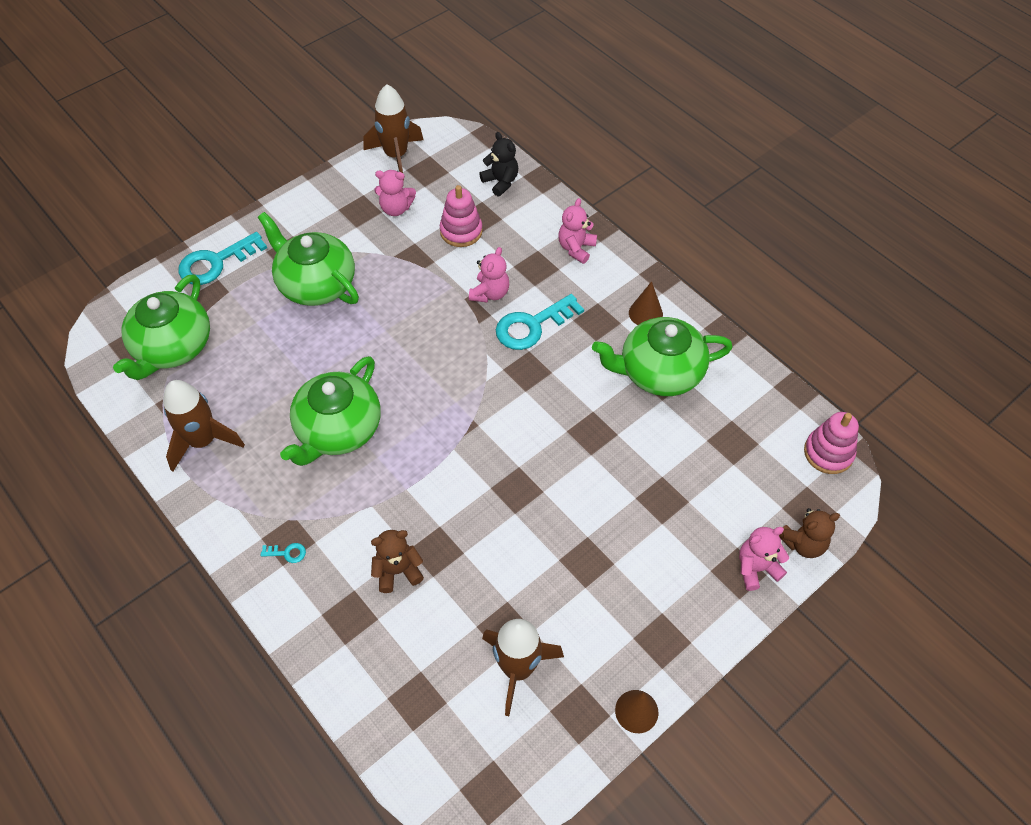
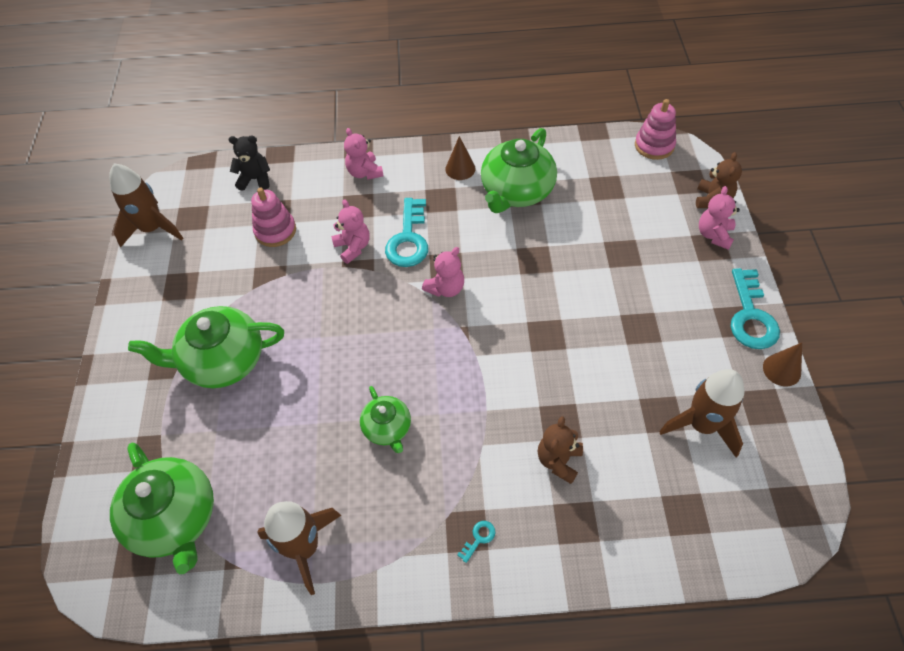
camera: 50 degrees left, 0 degrees up
turquoise key [179,232,267,285] -> turquoise key moved to [731,268,780,349]
green teapot [280,356,381,466] -> green teapot [360,386,411,453], size x0.56
pink teddy bear [374,170,416,216] -> pink teddy bear moved to [422,247,464,297]

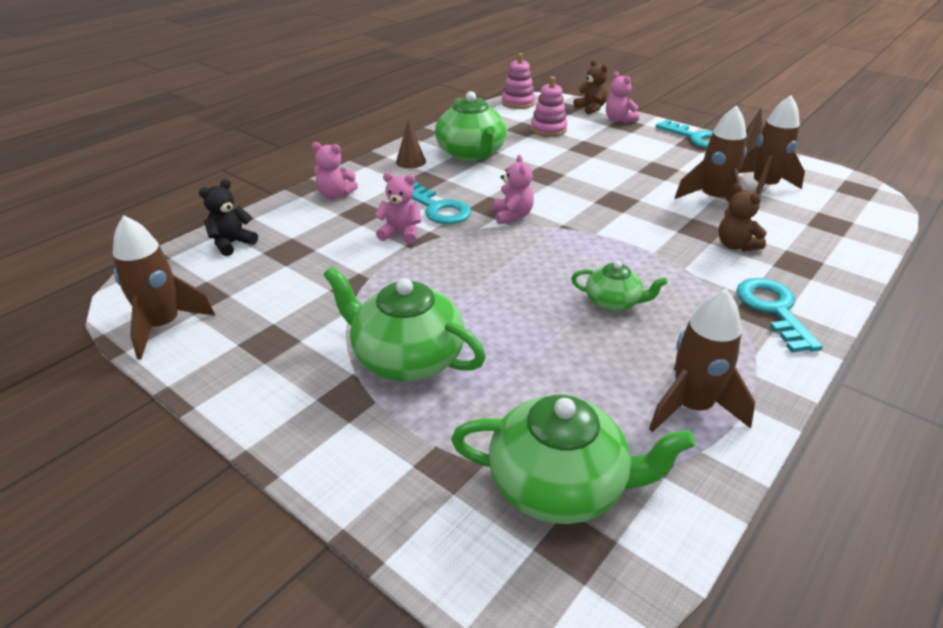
camera: 50 degrees left, 20 degrees down
green teapot [128,306,284,388] -> green teapot turned 90 degrees clockwise [323,266,486,381]
pink stacking toy [251,187,296,247] -> pink stacking toy moved to [531,76,567,137]
turquoise key [457,521,496,563] -> turquoise key [737,278,823,352], size x2.41
none -> brown rocket [675,105,747,202]

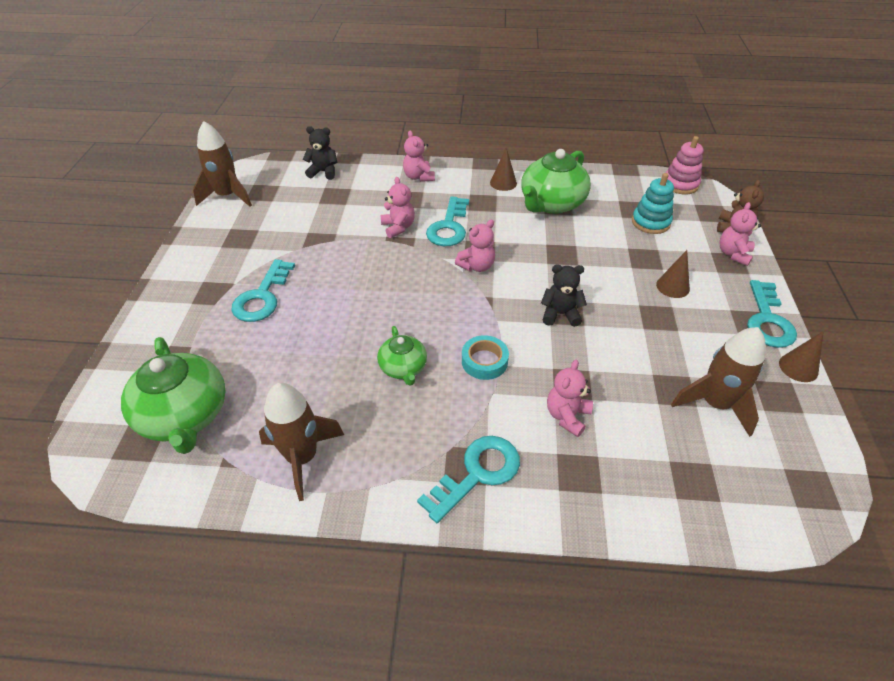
camera: 55 degrees right, 10 degrees up
green teapot [323,266,486,381] -> turquoise key [231,259,295,322]
pink stacking toy [531,76,567,137] -> turquoise stacking toy [632,173,674,234]
brown rocket [675,105,747,202] -> none
brown teddy bear [719,183,767,251] -> pink teddy bear [547,360,593,437]
none -> turquoise tape [462,335,509,380]
none -> black teddy bear [541,264,587,327]
none -> brown cone [656,250,690,298]

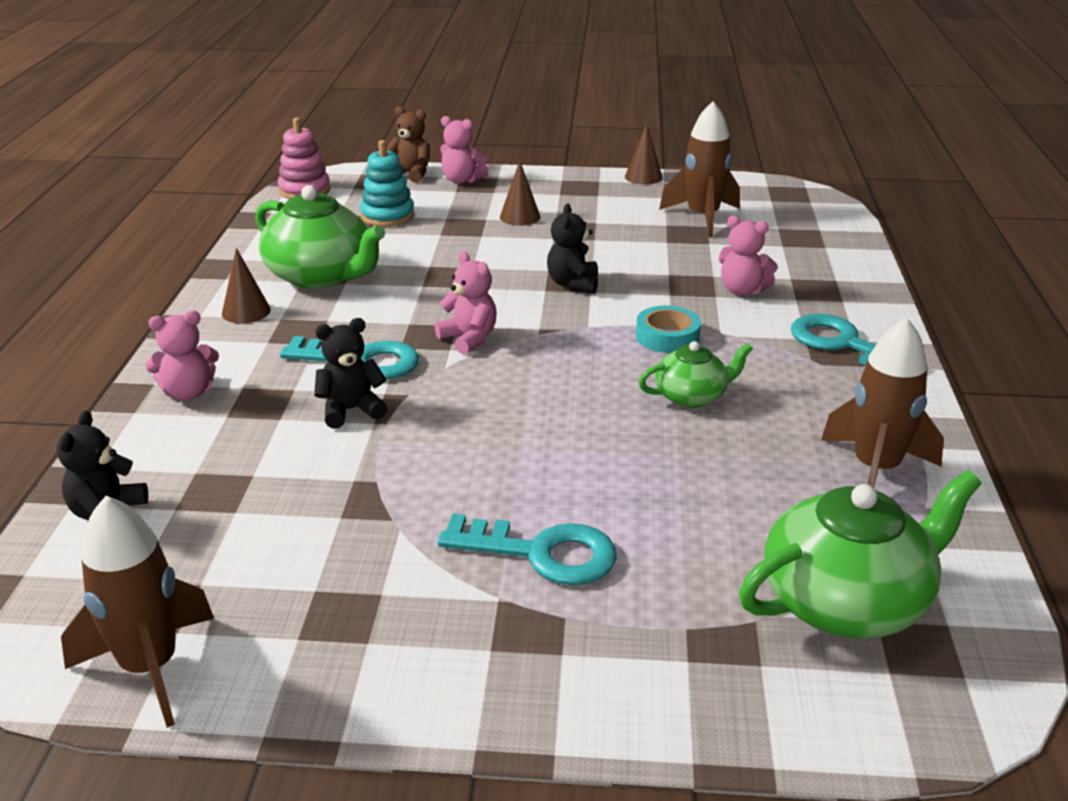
camera: 90 degrees left, 15 degrees down
pink teddy bear [380,177,415,238] -> black teddy bear [314,318,388,429]
turquoise key [747,280,797,348] -> none

